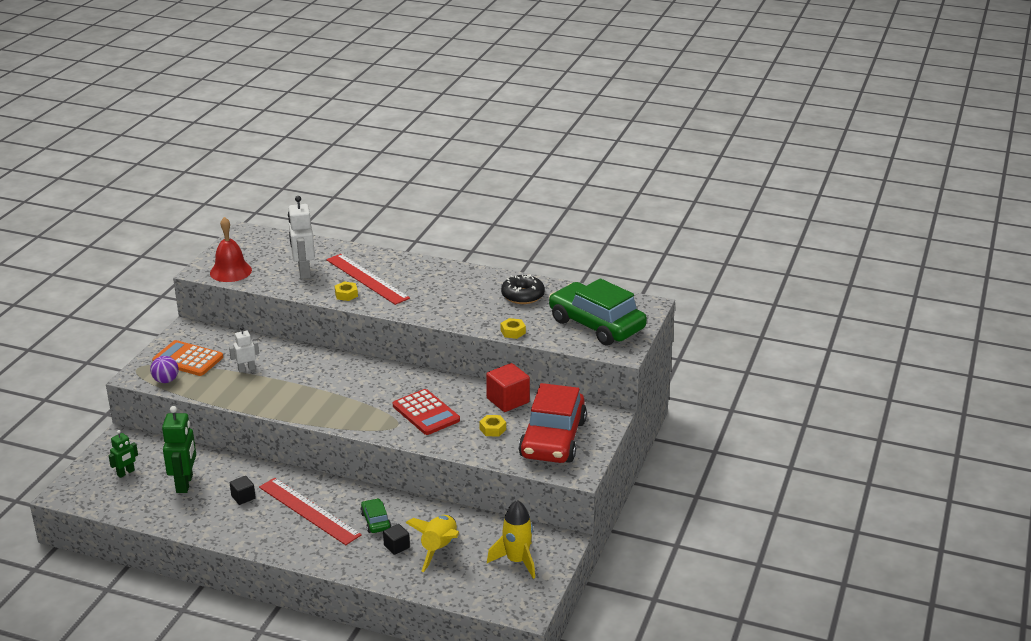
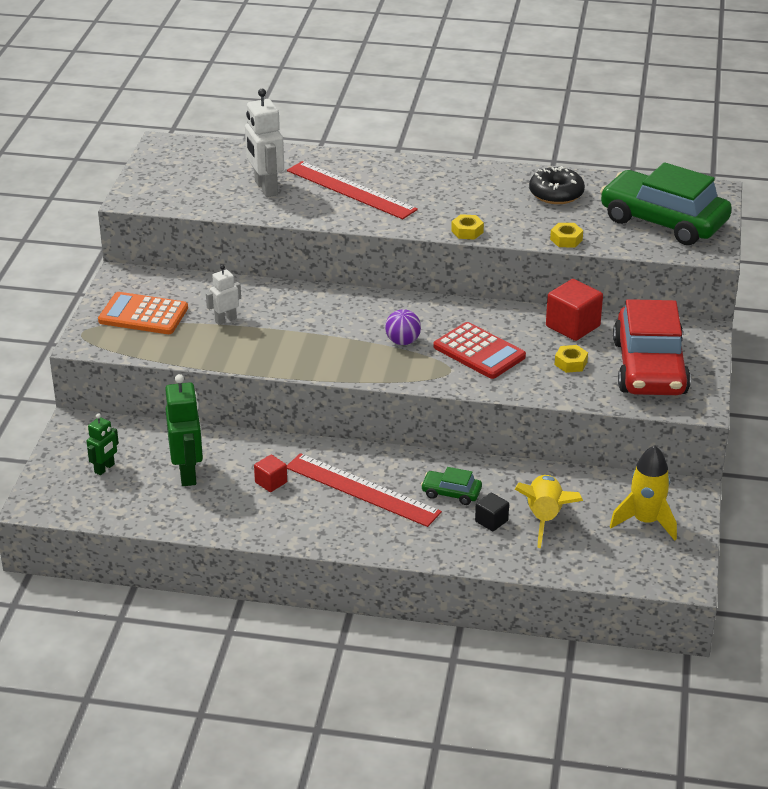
camera: 10 degrees left, 5 degrees up
purple ball [150,356,179,383] -> purple ball moved to [385,309,421,345]
red bell [210,217,252,282] -> none
black cube [230,476,256,505] -> red cube [254,455,287,492]
yellow nut [335,282,358,301] -> yellow nut moved to [451,214,484,240]
green car [360,498,391,533] -> green car turned 45 degrees counterclockwise [421,467,482,505]

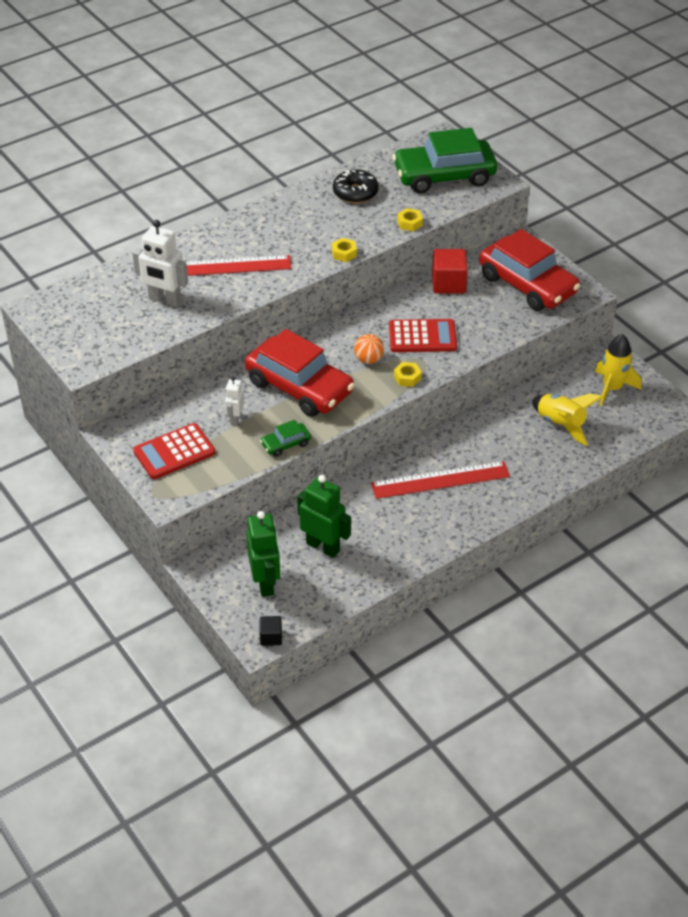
camera: 45 degrees left, 10 degrees up
green robot [87,413,119,475] -> green robot [246,511,280,597], size x1.77
orange calculator [98,292,188,334] -> red calculator [133,423,216,479]
red cube [254,455,287,492] -> none
purple ball [385,309,421,345] -> orange ball [354,334,384,364]
green car [421,467,482,505] -> green car moved to [260,420,311,457]
black cube [475,492,509,531] -> black cube moved to [260,616,282,646]
yellow nut [555,345,588,373] -> yellow nut moved to [394,362,422,387]
none -> red car [245,329,355,417]

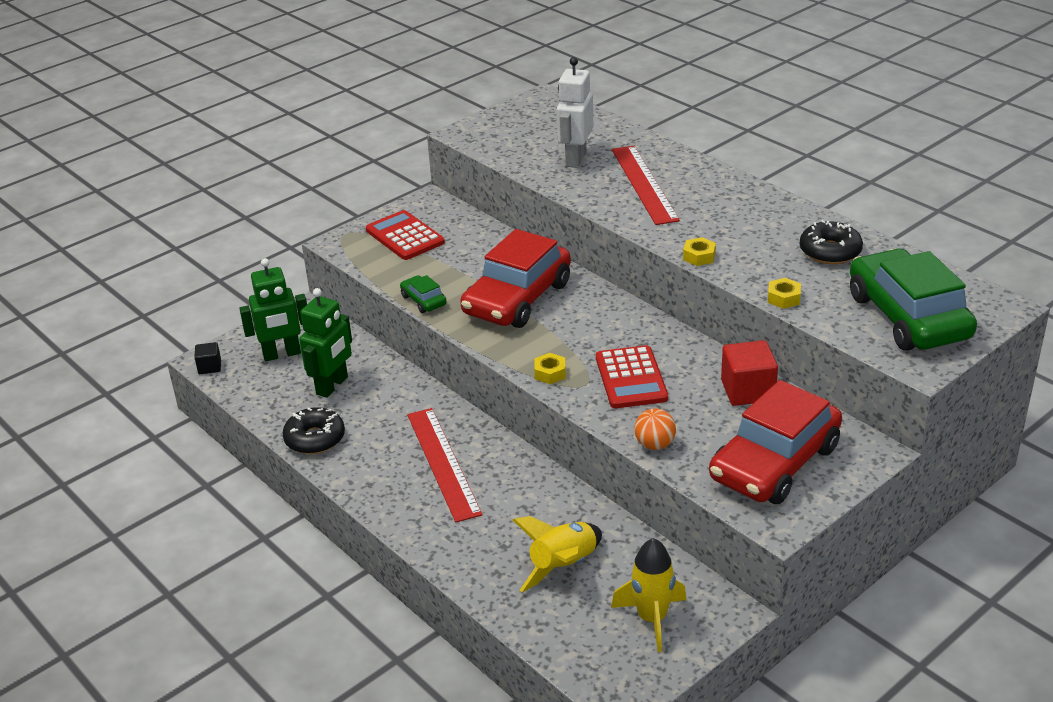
camera: 85 degrees right, 10 degrees down
white robot [225,377,245,426] -> none
orange ball [354,334,384,364] -> orange ball moved to [634,408,676,450]
none -> black donut [282,407,345,454]

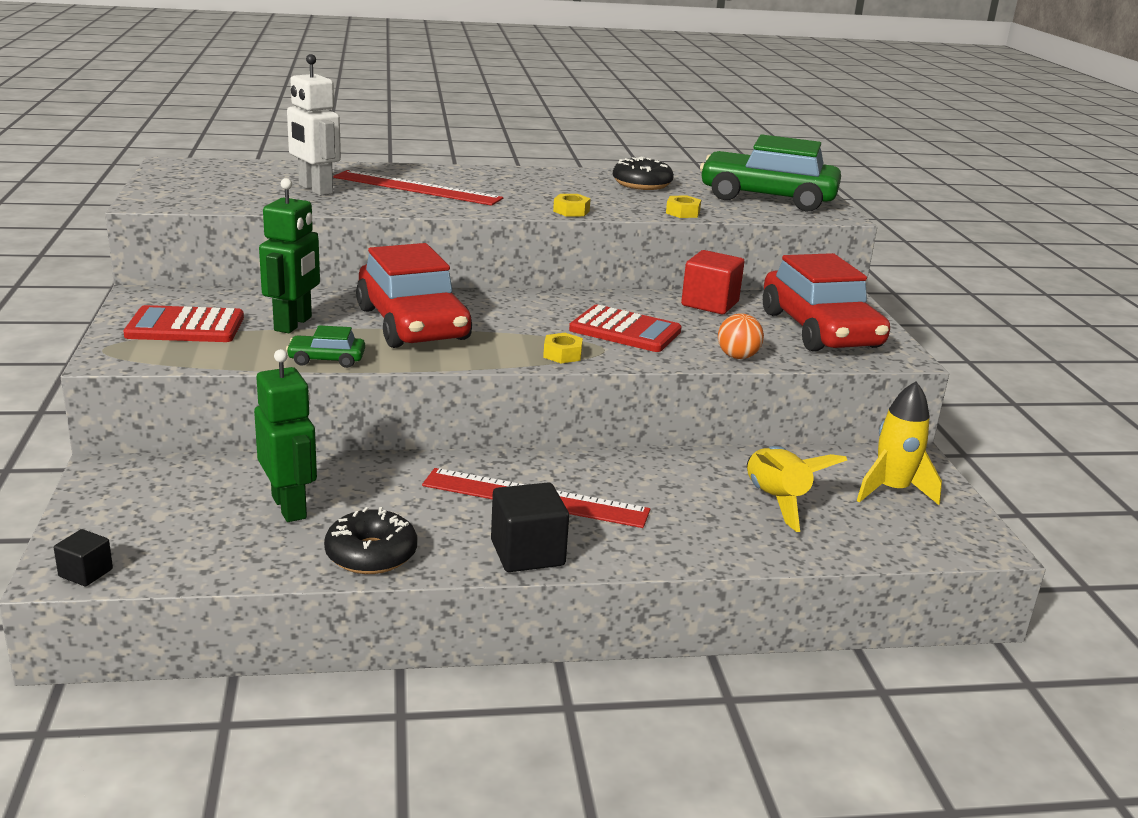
camera: 60 degrees left, 10 degrees down
green robot [239,258,307,361] -> green robot moved to [259,178,320,333]
none -> black cube [491,482,569,572]

